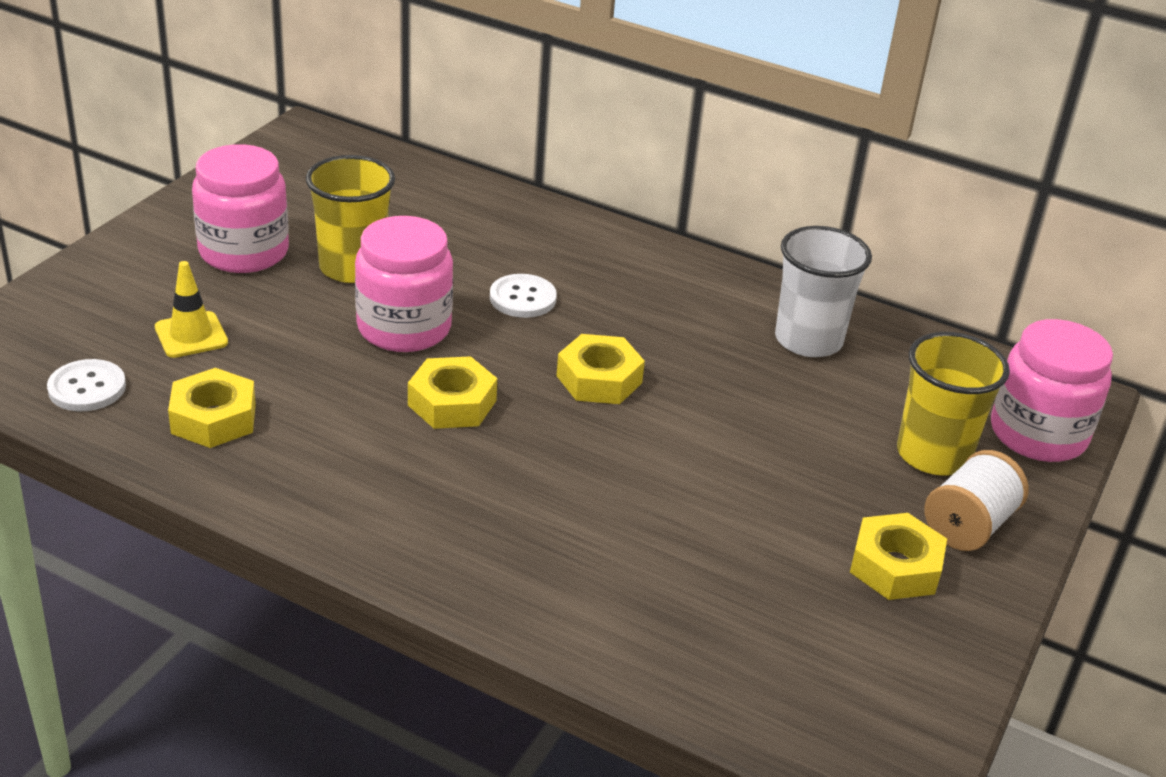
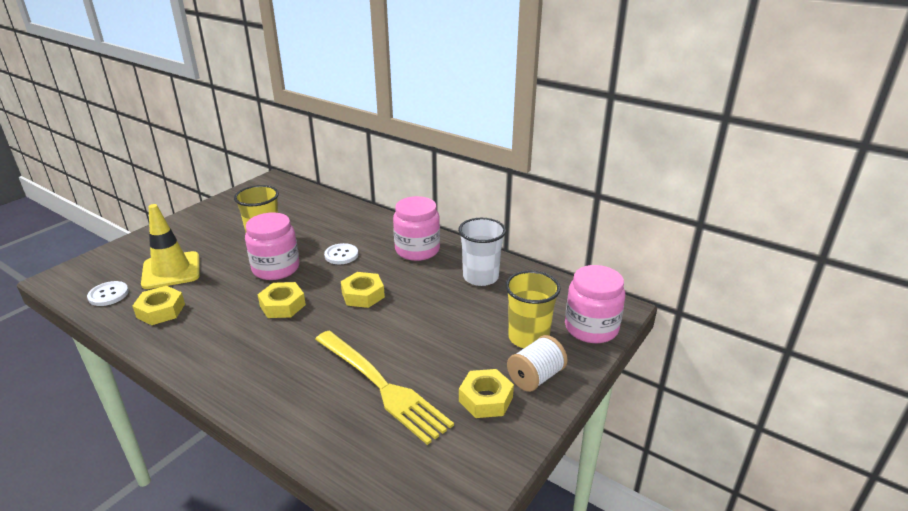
camera: 10 degrees right, 5 degrees down
yellow traffic cone [155,261,228,358] -> yellow traffic cone [141,204,200,289], size x1.75
pink jar [192,144,289,273] -> pink jar moved to [393,196,440,261]
none -> yellow fork [315,331,454,445]

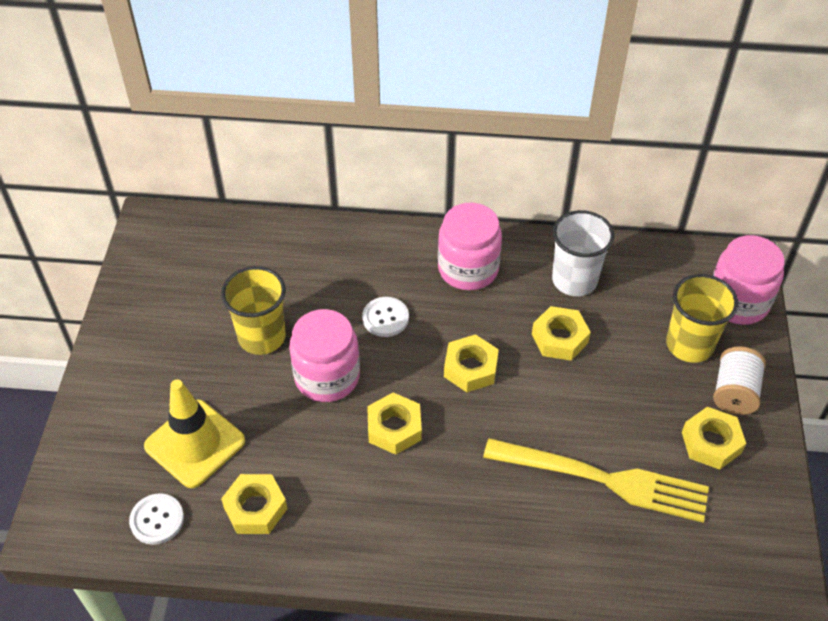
camera: 30 degrees left, 20 degrees up
none -> yellow nut [532,306,591,361]

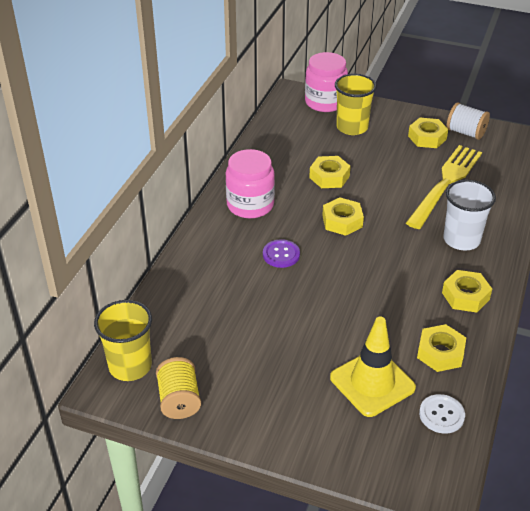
camera: 75 degrees left, 10 degrees down
yellow cup [221,266,286,355] -> yellow cup moved to [94,300,152,381]
pink jar [289,309,360,402] -> none
white button [362,297,409,337] -> purple button [263,239,300,268]
yellow nut [367,393,422,455] -> yellow nut moved to [442,270,492,313]
white cup [552,210,614,296] -> white cup moved to [443,180,496,250]
white spool [713,346,766,415] -> white spool moved to [447,102,490,140]
none -> yellow spool [156,357,201,419]

